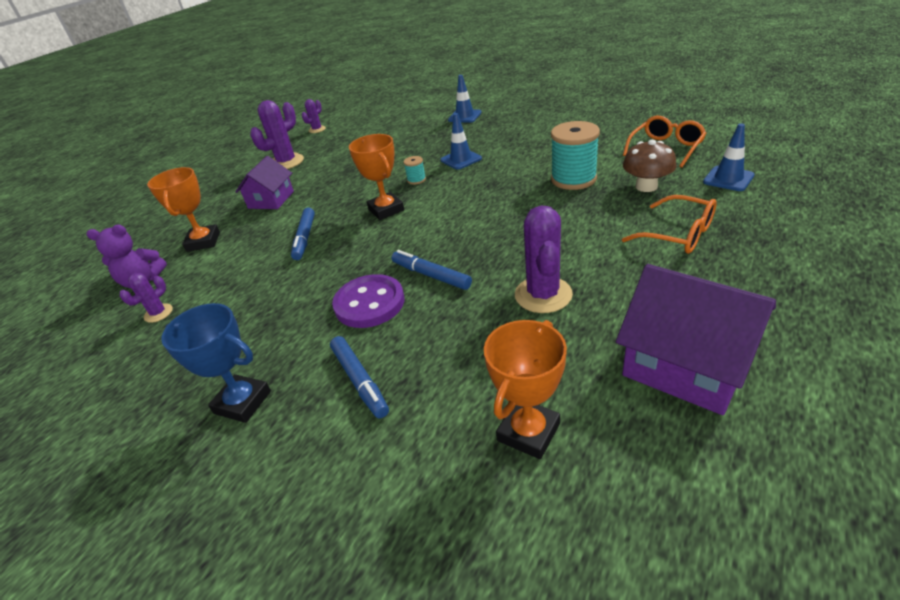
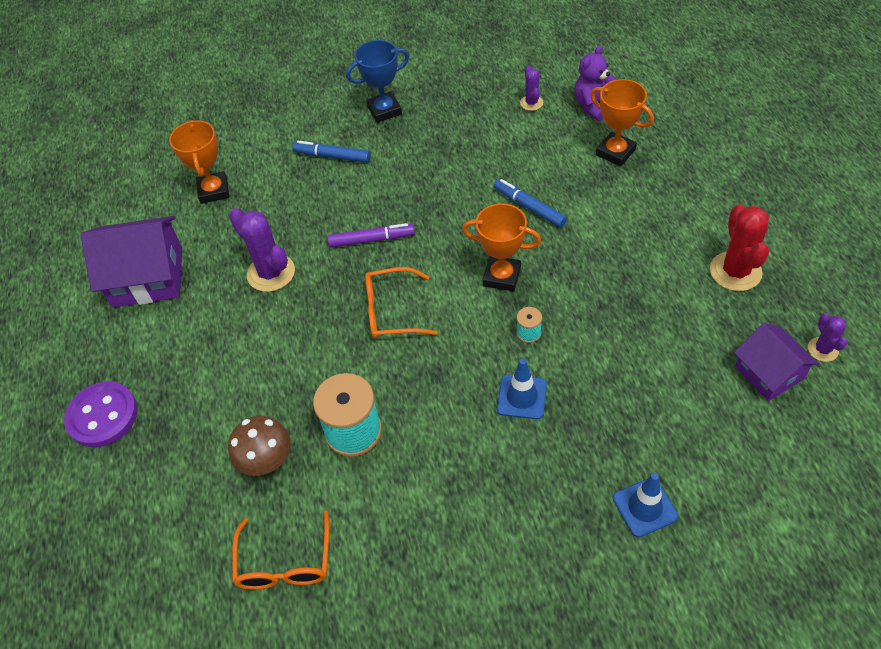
camera: 135 degrees right, 15 degrees up
purple house [235,156,294,209] -> purple house moved to [734,324,819,401]
purple cactus [250,100,304,169] -> red cactus [710,204,769,291]
purple button [332,274,404,328] -> purple button moved to [64,382,138,447]
blue marker [392,250,472,290] -> purple marker [328,223,415,248]
orange glasses [622,195,717,254] -> orange glasses moved to [365,267,437,338]
blue traffic cone [703,123,755,191] -> none

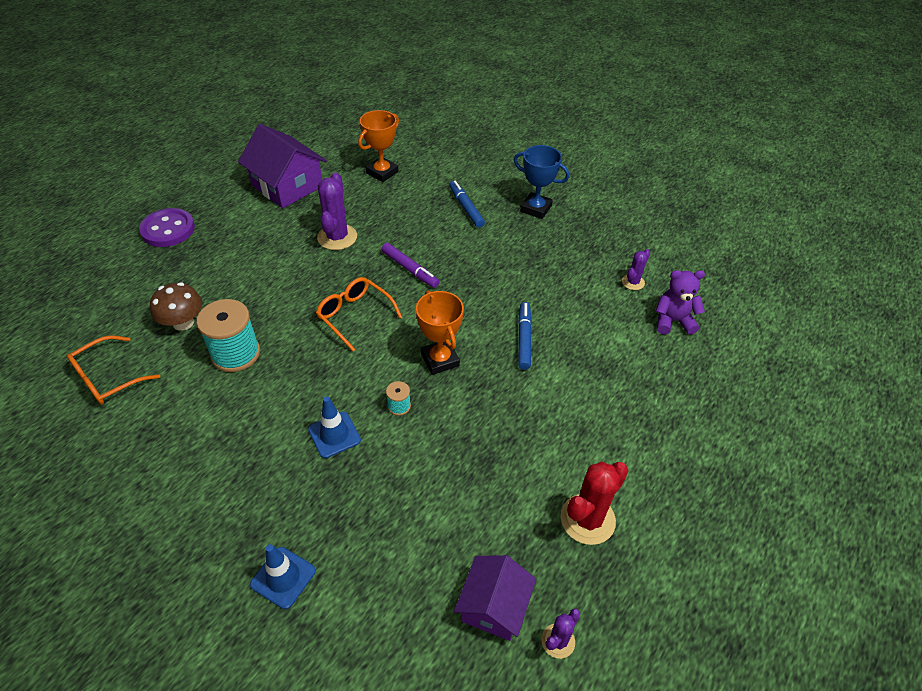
camera: 45 degrees right, 5 degrees down
orange trophy [590,79,654,166] -> none

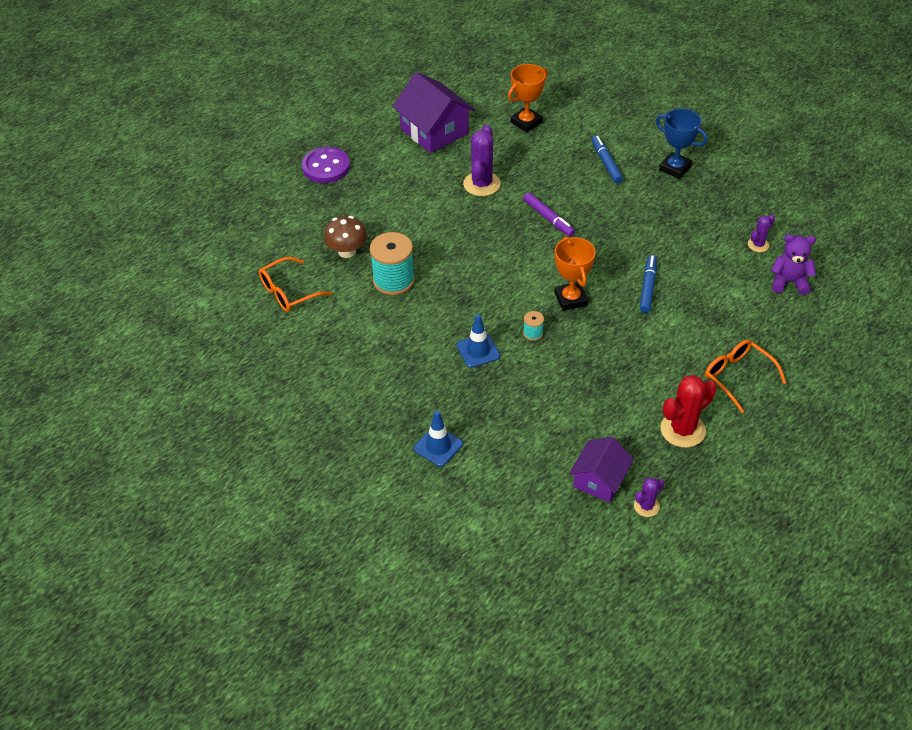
camera: 10 degrees right, 0 degrees up
orange glasses [316,277,402,351] -> orange glasses moved to [705,339,786,413]

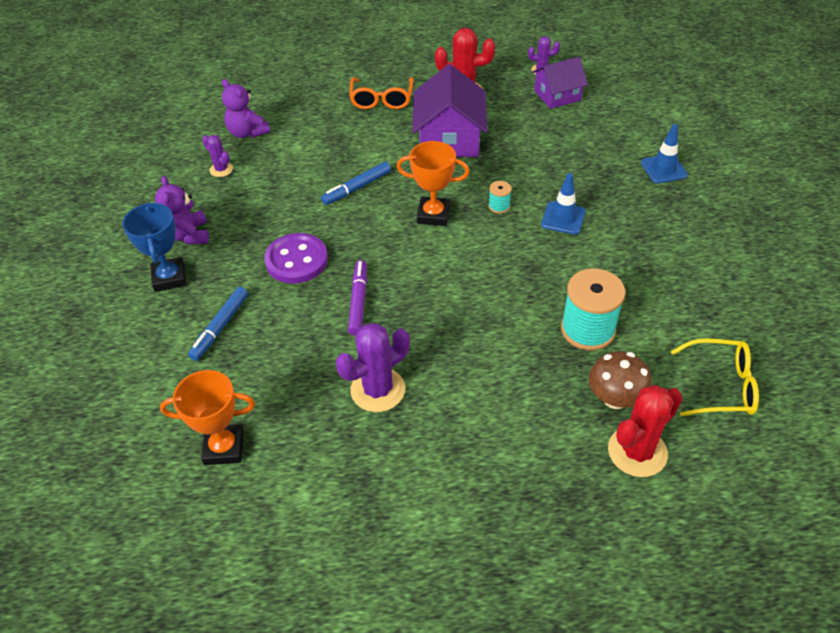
camera: 140 degrees left, 0 degrees up
orange glasses [259,257,332,312] -> yellow glasses [671,338,759,416]
purple button [302,147,350,183] -> purple button moved to [264,233,328,283]
purple house [392,72,475,153] -> purple house moved to [412,64,487,157]
orange trophy [554,236,595,311] -> orange trophy turned 75 degrees clockwise [397,141,470,226]
purple cactus [748,214,775,252] -> purple cactus turned 45 degrees clockwise [202,135,233,177]
none -> purple teddy bear [155,176,209,244]
none -> red cactus [608,385,682,477]

